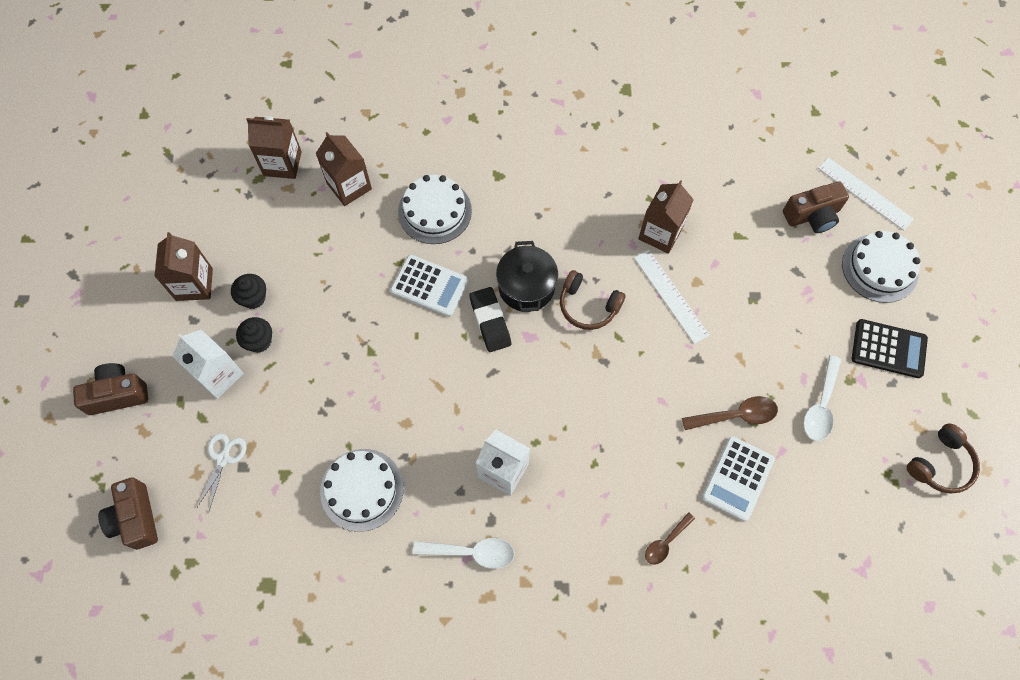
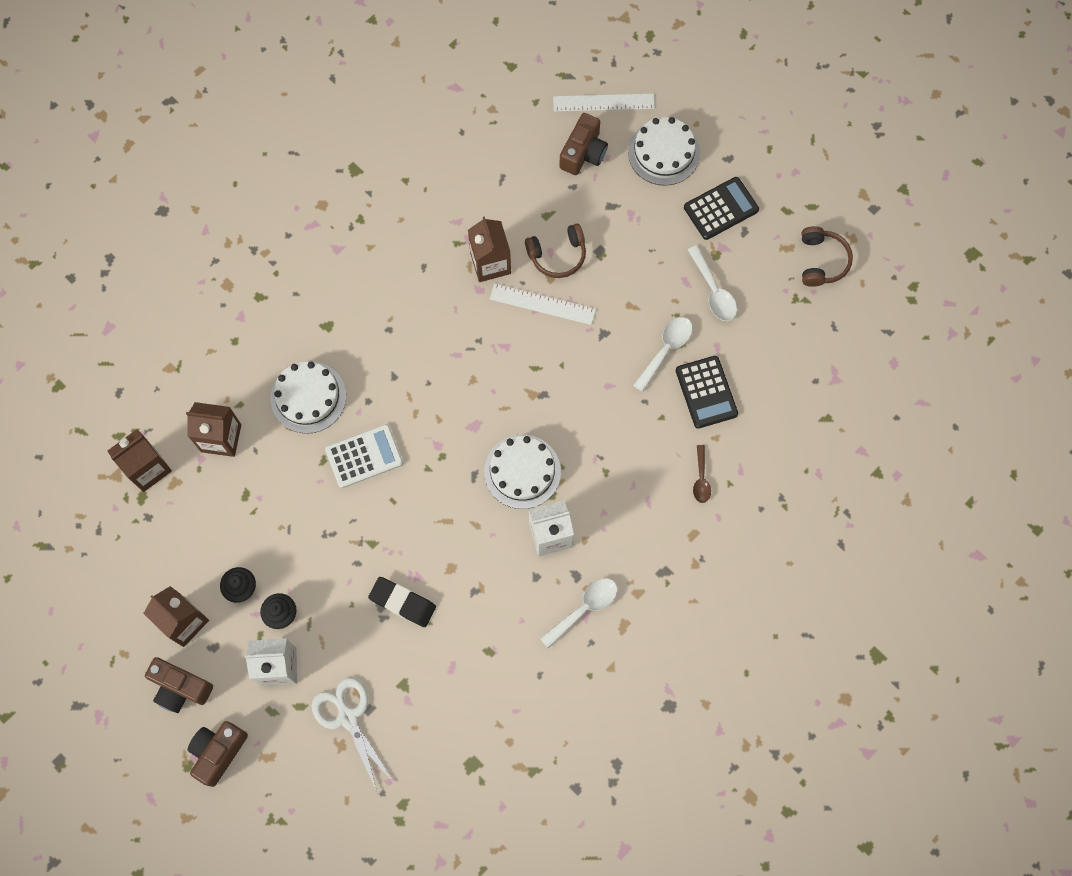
camera: 45 degrees left, 5 degrees up
brown camera [98,477,158,550] -> brown camera moved to [145,657,213,713]
white scissors [196,433,246,511] -> white scissors [312,677,394,791], size x1.50
white cake [320,449,404,532] -> white cake moved to [484,435,561,509]
black eraser [469,287,511,352] -> black eraser moved to [368,577,436,627]
black pot [496,241,558,312] -> none
brown headphones [560,270,626,330] -> brown headphones moved to [525,224,586,278]
brown spoon [682,396,778,430] -> white spoon [633,317,692,392]
white calculator [702,436,775,521] -> black calculator [675,356,738,429]

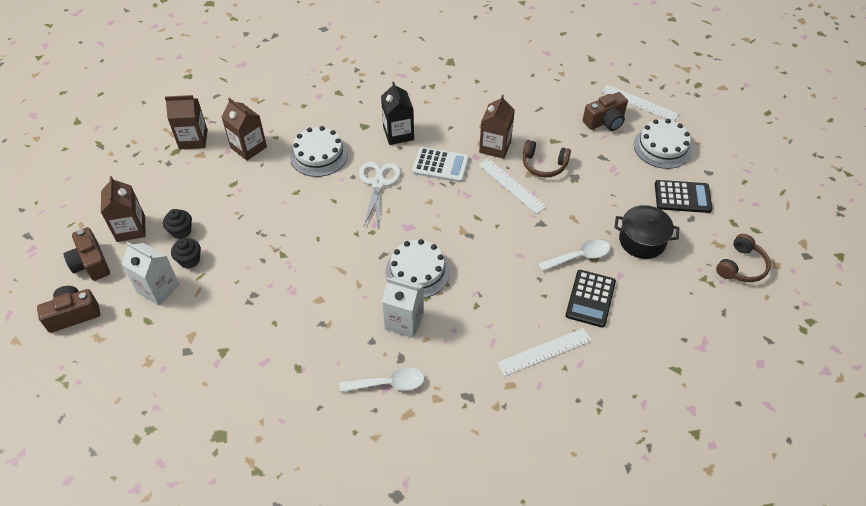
camera: 35 degrees right, 20 degrees down
white scissors [312,677,394,791] -> white scissors moved to [359,162,401,226]
white calculator [325,424,403,488] -> white calculator moved to [412,147,469,182]
black eraser [368,577,436,627] -> none
white spoon [688,245,737,321] -> black pot [614,205,679,259]
brown spoon [693,445,711,503] -> white ruler [497,328,592,376]
none -> black carton [381,81,414,145]

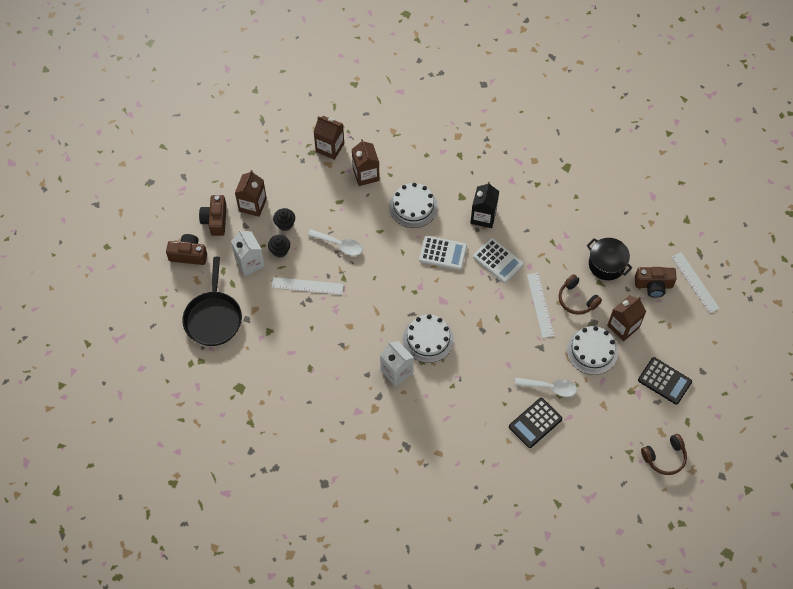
camera: 30 degrees right, 10 degrees up
white spoon [340,368,425,392] -> white spoon moved to [308,229,362,256]
white scissors [359,162,401,226] -> white calculator [419,236,467,270]
brown carton [479,95,515,159] -> brown carton moved to [607,295,646,341]
white ruler [497,328,592,376] -> white ruler moved to [272,277,344,295]
black pot [614,205,679,259] -> black pot moved to [587,238,632,280]
white cake [634,119,692,169] -> white cake moved to [567,326,618,375]
none -> black pan [182,257,242,346]

